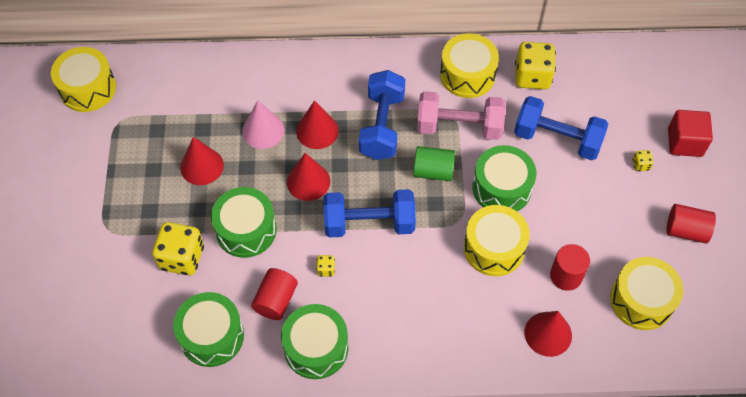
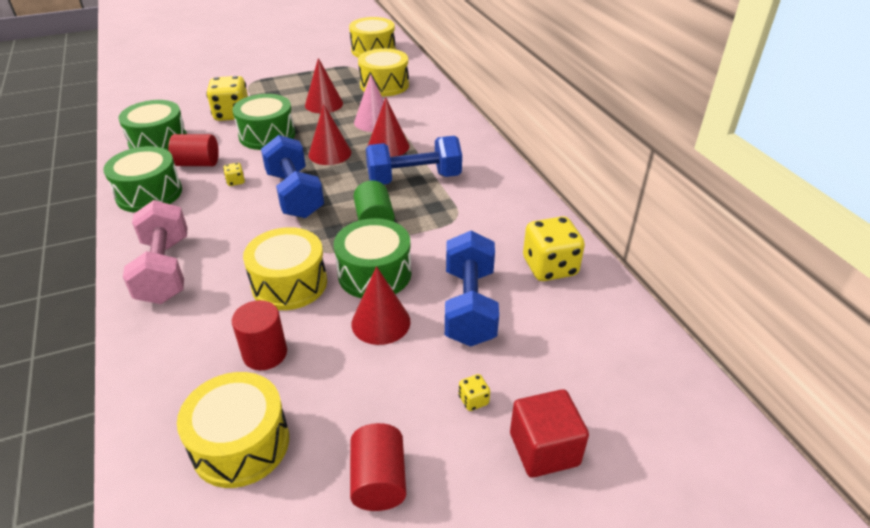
camera: 70 degrees right, 20 degrees down
pink dumbbell [417,91,506,140] -> pink dumbbell moved to [123,200,187,304]
yellow drum [440,33,499,98] -> yellow drum moved to [358,48,409,97]
red cone [525,311,572,357] -> red cone moved to [351,266,410,345]

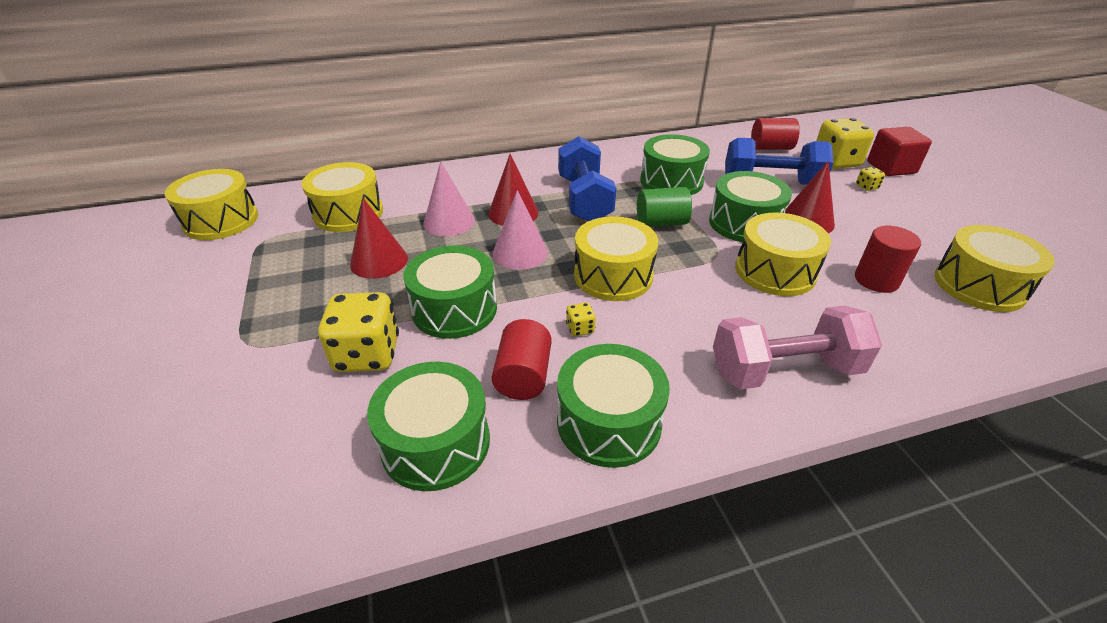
camera: 85 degrees left, 0 degrees up
blue dumbbell [261,135,324,218] -> yellow drum [574,216,658,301]
red cone [308,104,351,165] -> pink cone [493,190,548,270]
red cylinder [350,423,406,511] -> red cylinder moved to [751,118,800,150]
yellow dice [523,216,585,281] -> yellow dice moved to [816,118,874,169]
none -> green drum [640,134,710,195]

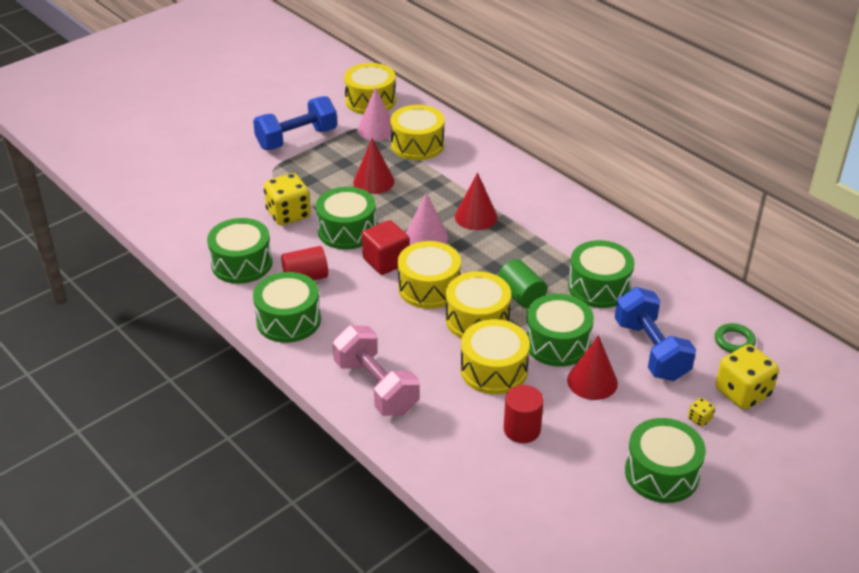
camera: 65 degrees right, 0 degrees up
pink cone [423,162,475,236] -> pink cone moved to [357,87,391,141]
blue dumbbell [558,136,616,221] -> blue dumbbell moved to [253,96,337,150]
yellow dice [566,303,596,336] -> none
red cylinder [751,118,800,150] -> green ring [715,323,756,353]
red cube [867,127,932,176] -> red cube moved to [362,220,410,275]
yellow drum [934,225,1055,312] -> yellow drum moved to [446,271,511,339]
none -> green drum [625,418,706,503]

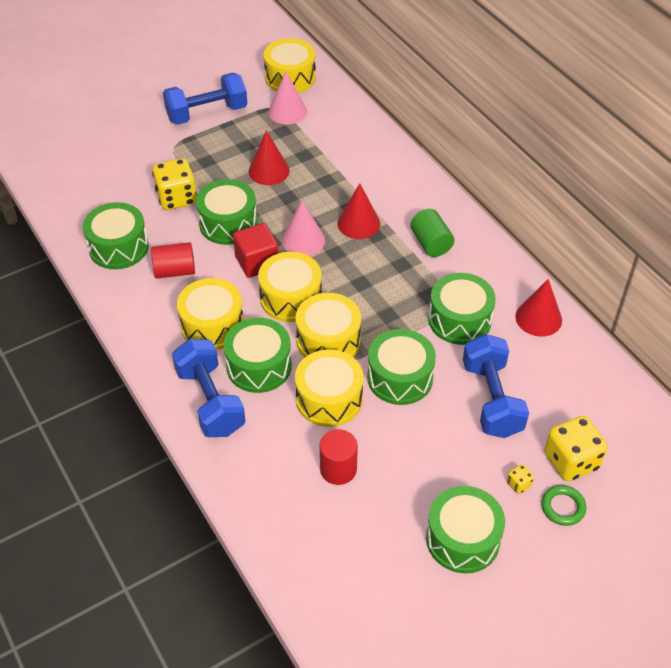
camera: 10 degrees right, 10 degrees up
green drum [253,272,321,343] -> green drum moved to [223,318,292,393]
pink dumbbell [333,325,419,416] -> blue dumbbell [172,339,245,437]
yellow drum [390,105,444,160] -> yellow drum moved to [177,278,244,350]
green cylinder [498,259,547,308] -> green cylinder moved to [410,209,455,257]
red cone [567,335,618,400] -> red cone moved to [515,279,562,337]
green ring [715,323,756,353] -> green ring moved to [541,485,586,526]

